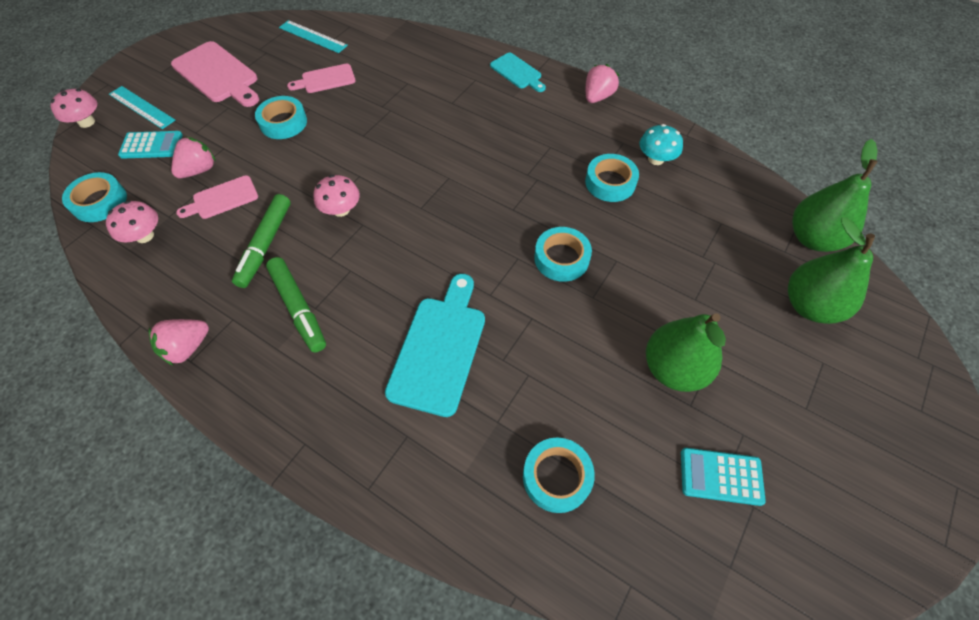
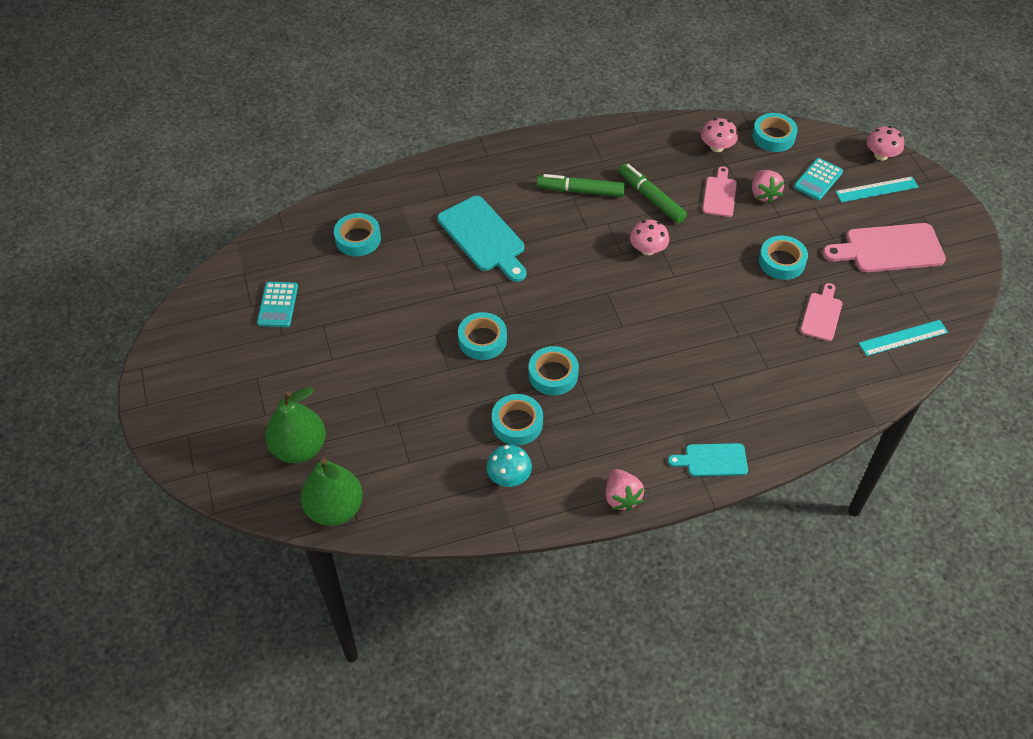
camera: 130 degrees right, 5 degrees down
pink strawberry [149,319,209,366] -> none
green pear [646,313,726,392] -> none
turquoise calculator [681,448,766,506] -> turquoise calculator turned 135 degrees clockwise [257,282,298,327]
none -> turquoise tape [529,346,579,395]

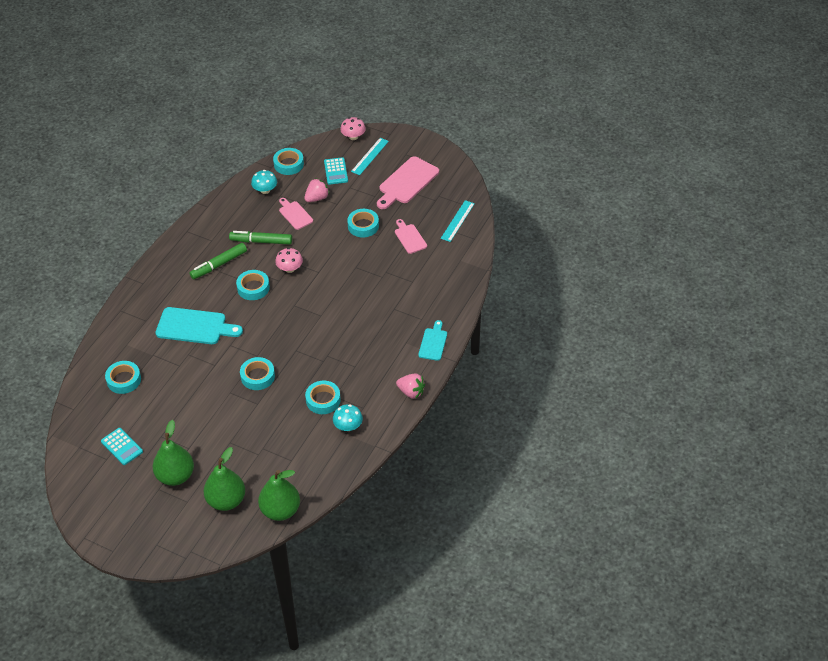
camera: 45 degrees left, 5 degrees down
turquoise tape [529,346,579,395] -> turquoise tape moved to [236,270,270,300]
turquoise cutting board [668,443,748,477] -> turquoise cutting board turned 150 degrees clockwise [418,320,447,361]
pink mushroom [701,118,738,152] -> turquoise mushroom [251,170,277,194]
pink strawberry [752,170,784,203] -> pink strawberry turned 75 degrees counterclockwise [304,178,330,202]
none -> green pear [153,420,194,486]

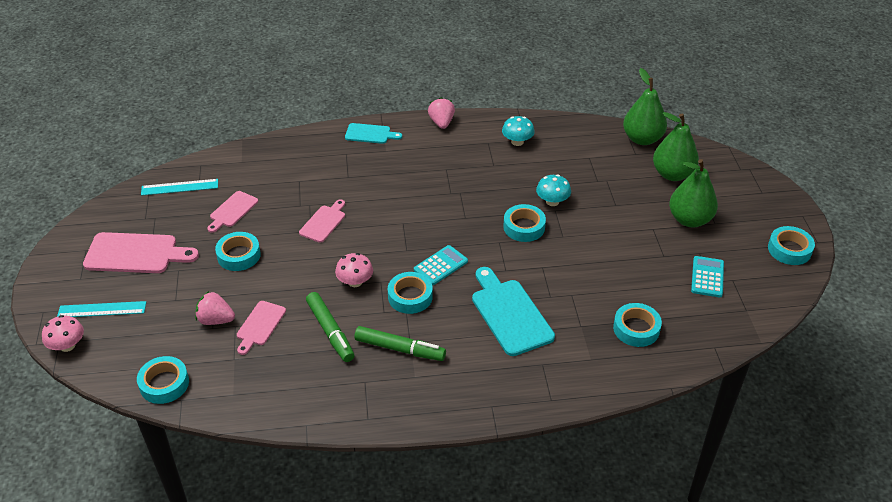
camera: 125 degrees left, 5 degrees down
turquoise mushroom [251,170,277,194] -> turquoise mushroom moved to [536,174,571,206]
turquoise tape [305,381,341,414] -> turquoise tape moved to [768,226,815,265]
turquoise calculator [324,157,348,185] -> turquoise calculator moved to [414,245,468,285]
turquoise cutting board [418,320,447,361] -> turquoise cutting board turned 150 degrees counterclockwise [345,123,402,144]
none -> pink cutting board [299,199,345,243]

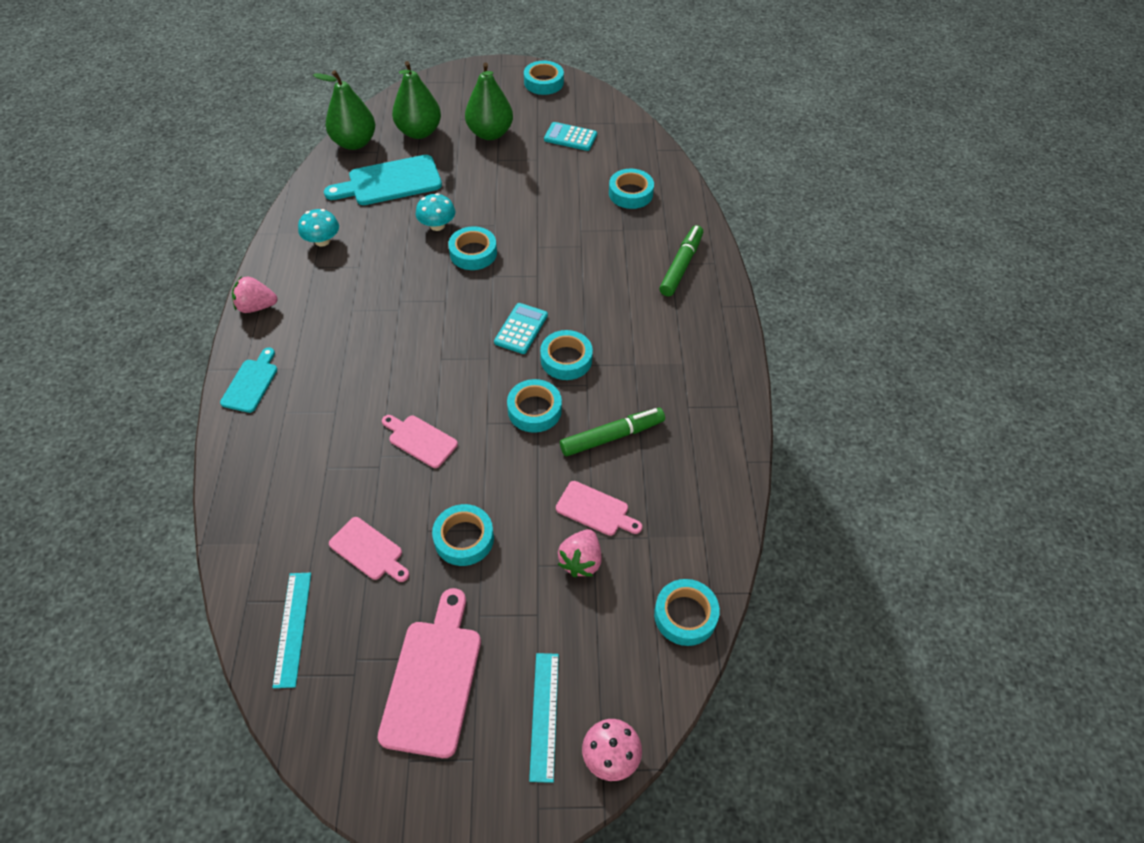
camera: 85 degrees left, 10 degrees up
pink mushroom [335,253,373,287] -> turquoise tape [507,379,562,433]
green marker [355,326,446,361] -> green marker moved to [659,225,703,297]
turquoise calculator [414,245,468,285] -> turquoise calculator turned 60 degrees clockwise [494,303,548,354]
turquoise cutting board [472,267,555,356] -> turquoise cutting board moved to [324,155,442,205]

